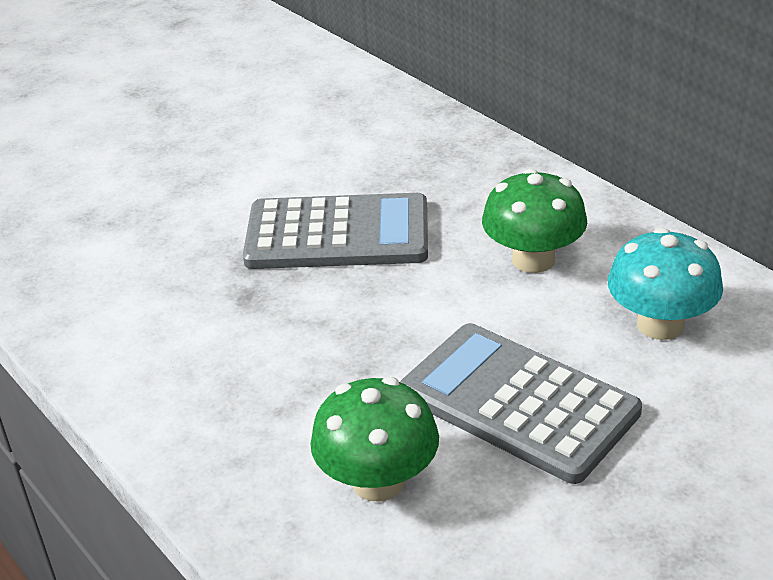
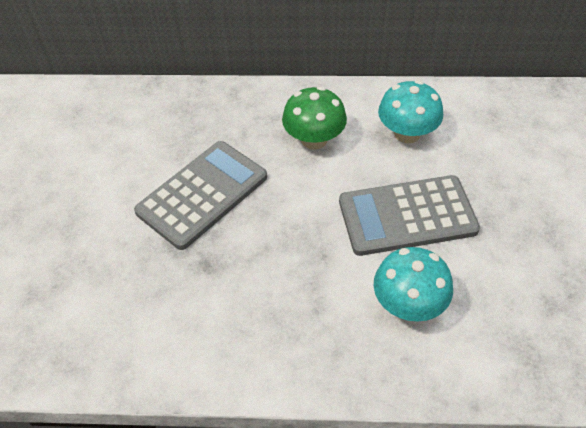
camera: 50 degrees left, 15 degrees up
green mushroom [310,377,439,502] -> turquoise mushroom [374,247,453,322]

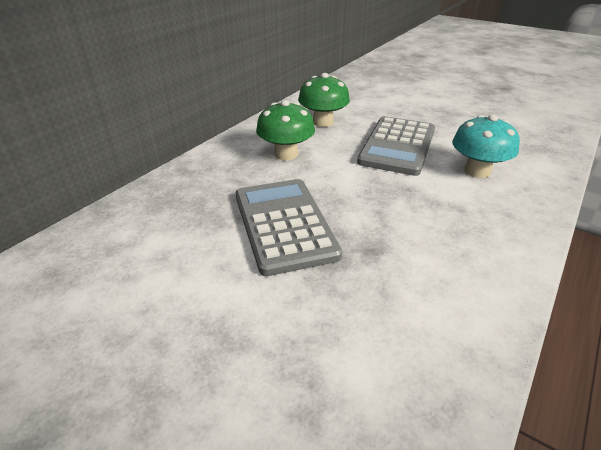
camera: 60 degrees left, 15 degrees down
turquoise mushroom [378,80,443,143] -> green mushroom [298,73,350,127]

